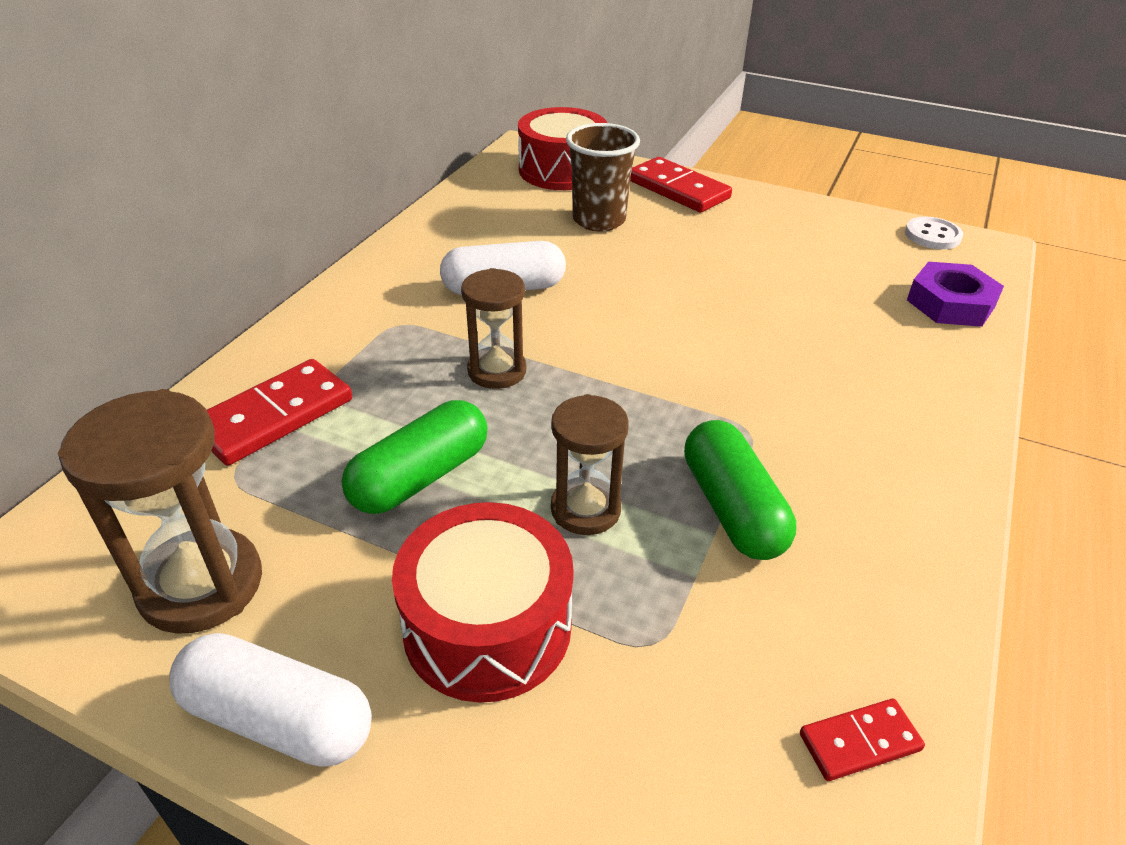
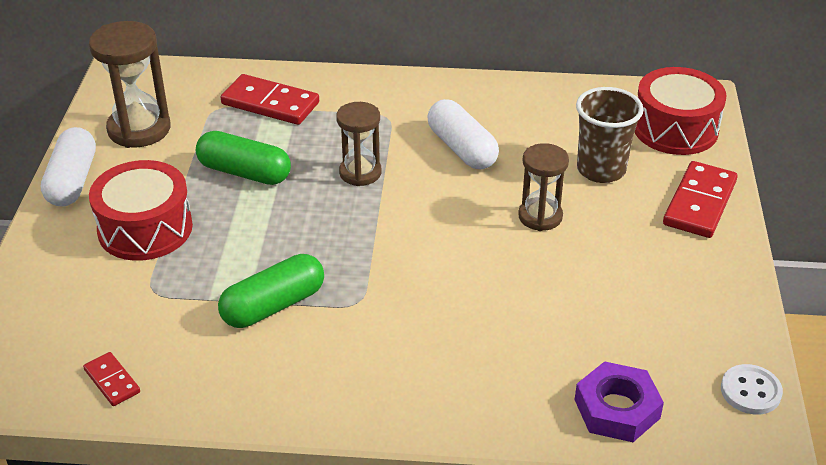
camera: 70 degrees right, 0 degrees up
brown hourglass [551,394,629,535] -> brown hourglass moved to [518,143,569,231]

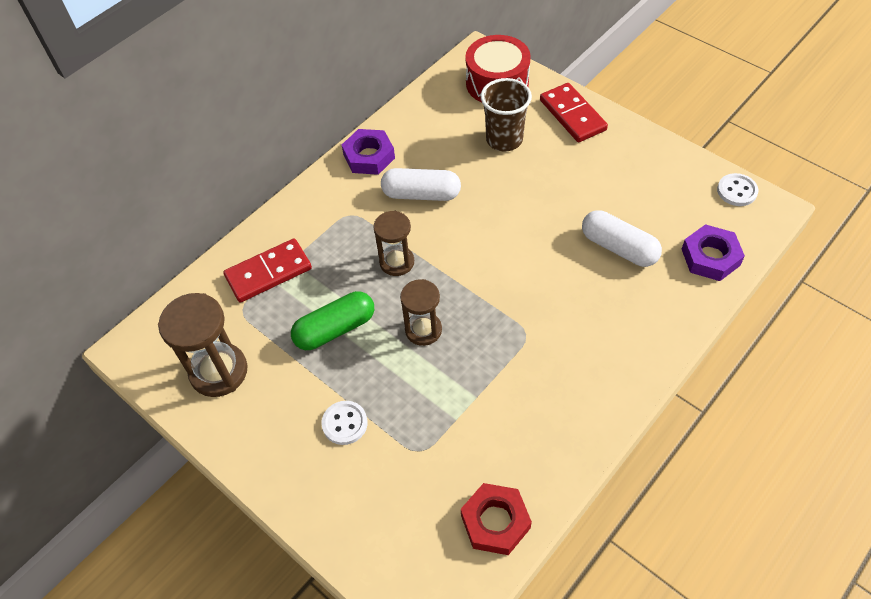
camera: 50 degrees left, 15 degrees up
white capsule [41,127,96,207] -> white capsule moved to [582,210,662,267]
red domino [83,352,140,406] -> red nut [461,483,532,555]
red drum [89,160,193,261] -> white button [322,401,368,445]
green capsule [218,254,324,328] -> none
brown hourglass [518,143,569,231] -> brown hourglass moved to [400,279,442,346]
none -> purple nut [342,129,395,175]

